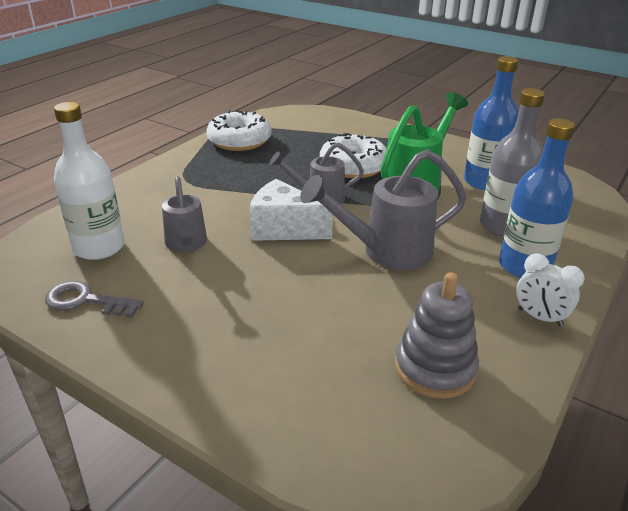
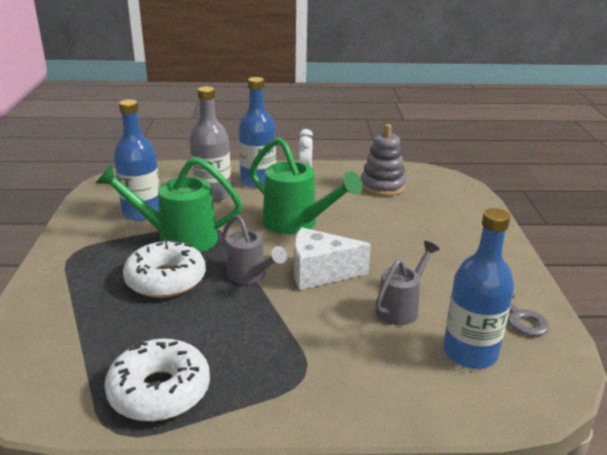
camera: 125 degrees left, 5 degrees down
white bottle [54,102,125,260] -> blue bottle [443,208,514,369]
white cheese [250,179,333,241] -> white cheese turned 105 degrees clockwise [294,227,371,290]
grey watering can [300,149,467,270] -> green watering can [250,137,363,234]

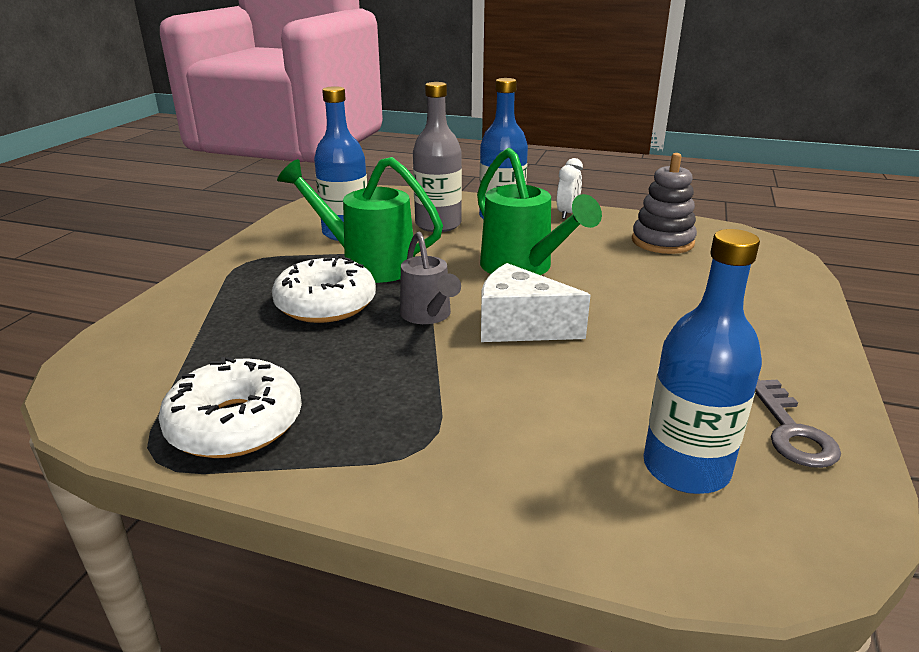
camera: 20 degrees right, 0 degrees up
grey watering can [375,241,440,325] -> none

